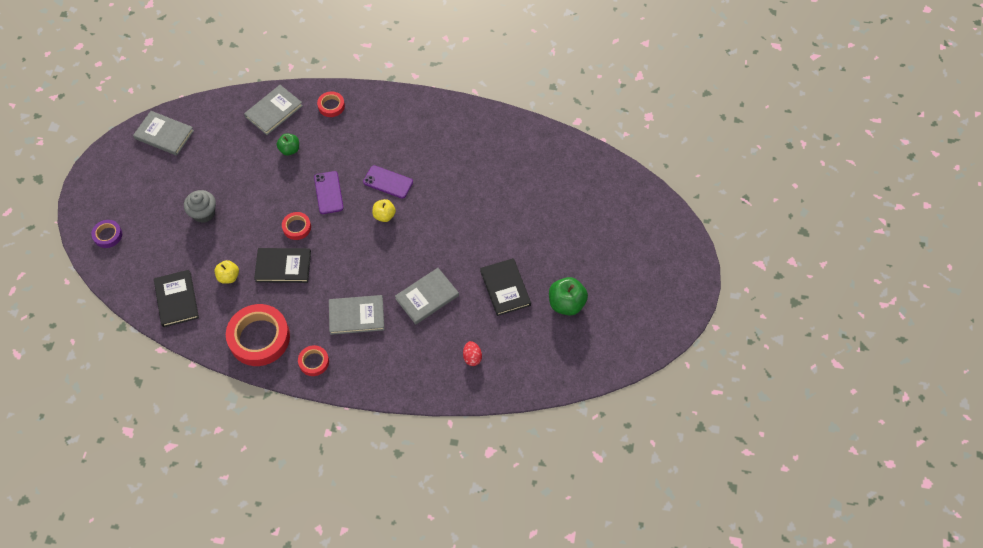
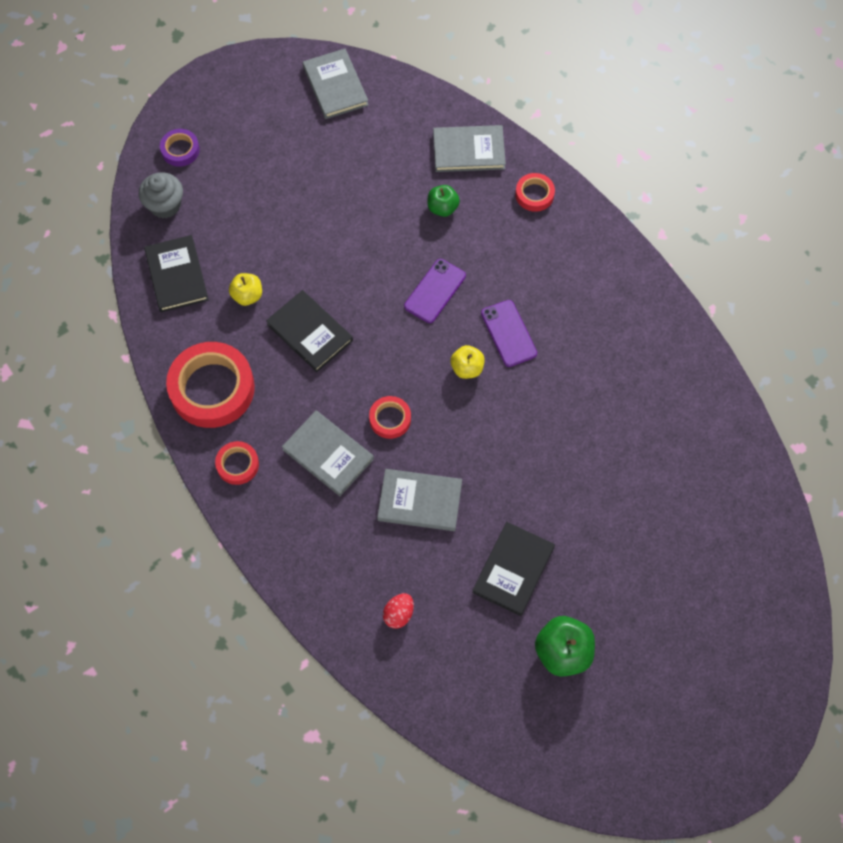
camera: 45 degrees right, 5 degrees up
black book [154,270,199,327] -> black book turned 45 degrees counterclockwise [144,235,209,312]
grey cupcake [184,190,216,223] -> grey cupcake moved to [139,172,183,218]
red tape [282,212,311,240] -> red tape moved to [369,396,411,439]

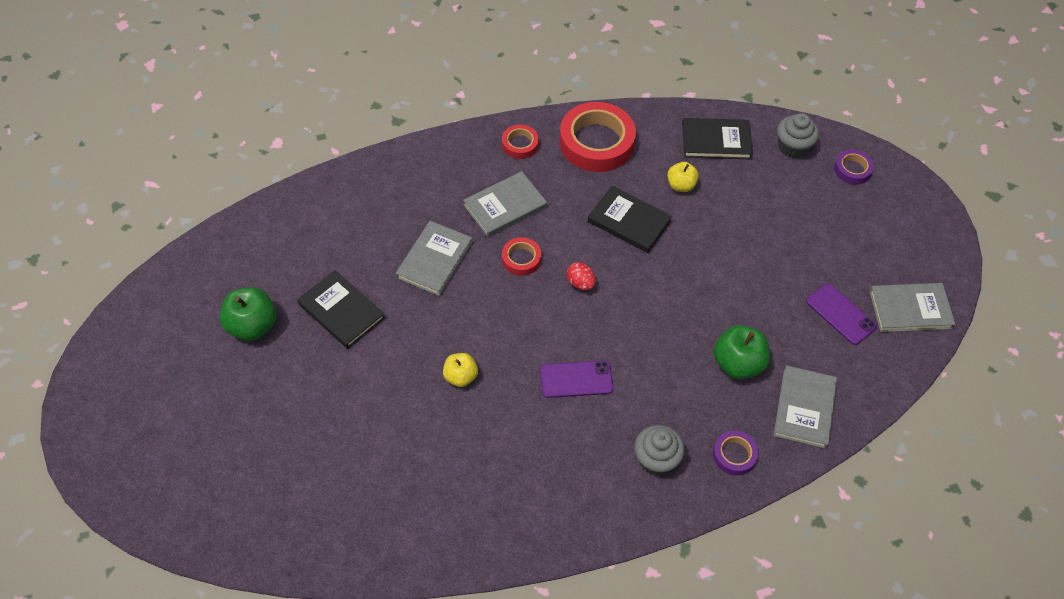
camera: 105 degrees right, 10 degrees down
black book [266,290,353,372] -> black book turned 60 degrees clockwise [588,186,672,253]
red egg [383,593,414,629] -> red egg moved to [567,262,596,291]
purple phone [404,259,466,323] -> purple phone moved to [806,283,877,345]
green apple [427,185,460,217] -> green apple [714,325,770,379], size x1.60
yellow apple [451,345,485,379] -> yellow apple moved to [443,353,478,387]
red tape [515,173,555,212] -> purple tape [713,431,758,475]
none -> grey cupcake [634,425,685,475]

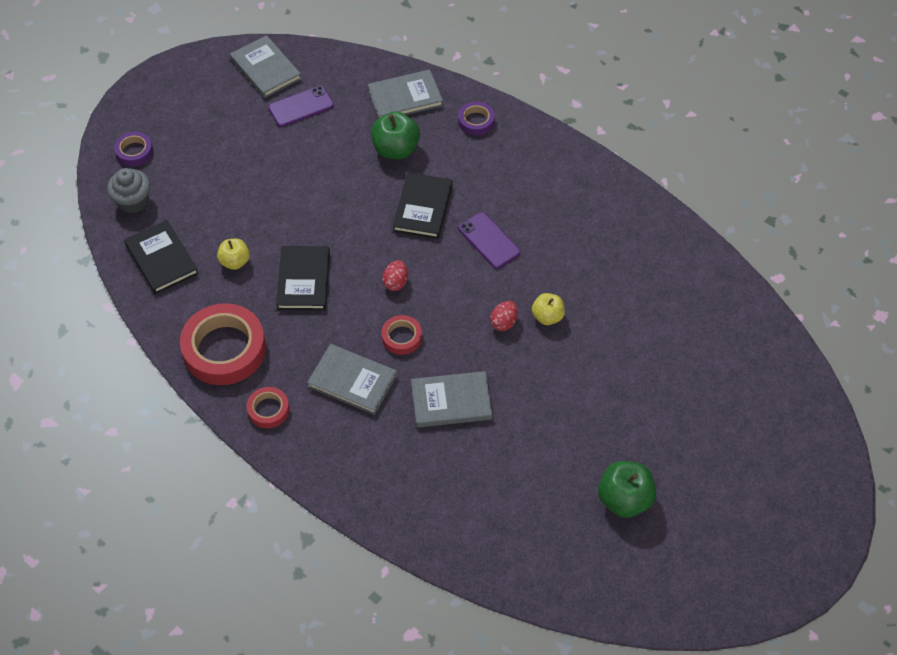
camera: 120 degrees left, 0 degrees up
black book [297,270,385,349] -> black book moved to [393,173,453,239]
grey cupcake [634,425,685,475] -> none
purple phone [806,283,877,345] -> purple phone turned 45 degrees clockwise [268,86,334,127]
none -> red egg [490,301,518,331]

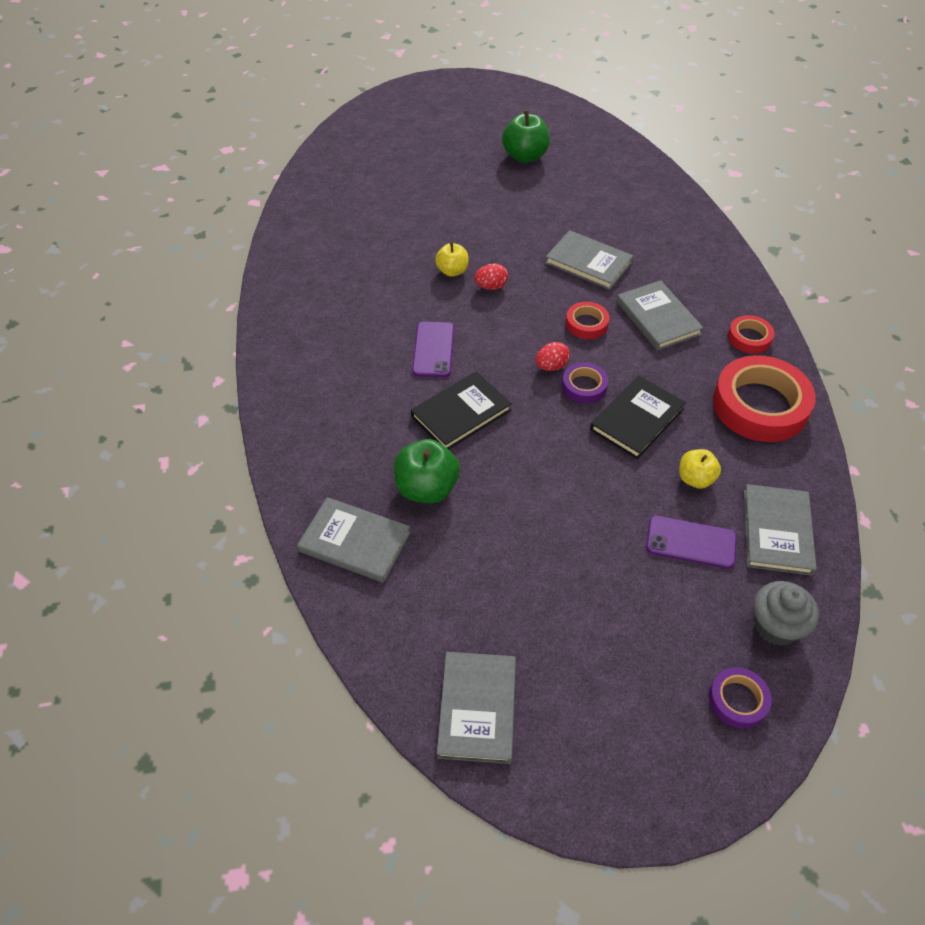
camera: 140 degrees left, 5 degrees down
black book [124,220,199,294] -> grey book [744,484,817,576]
purple phone [268,86,334,127] -> purple phone moved to [646,515,737,569]
purple tape [458,102,495,136] -> purple tape moved to [562,362,608,404]

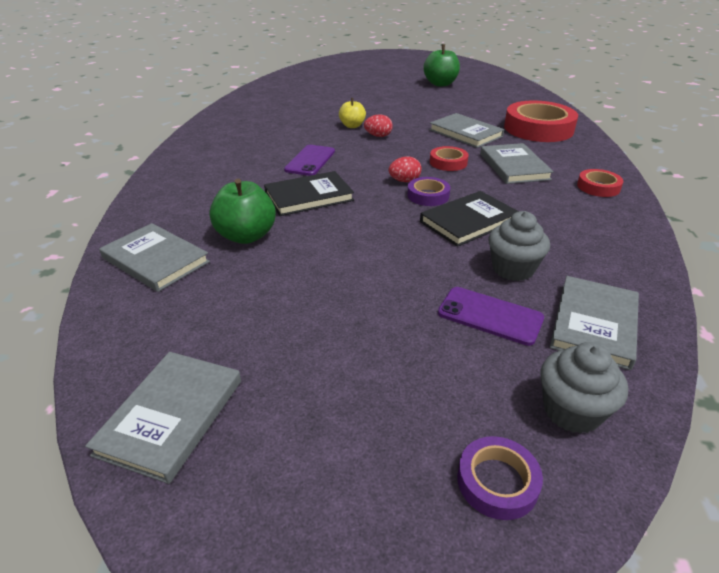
camera: 15 degrees right, 15 degrees down
yellow apple [679,449,721,489] -> grey cupcake [489,211,550,281]
red tape [713,355,816,442] -> red tape moved to [504,100,578,142]

